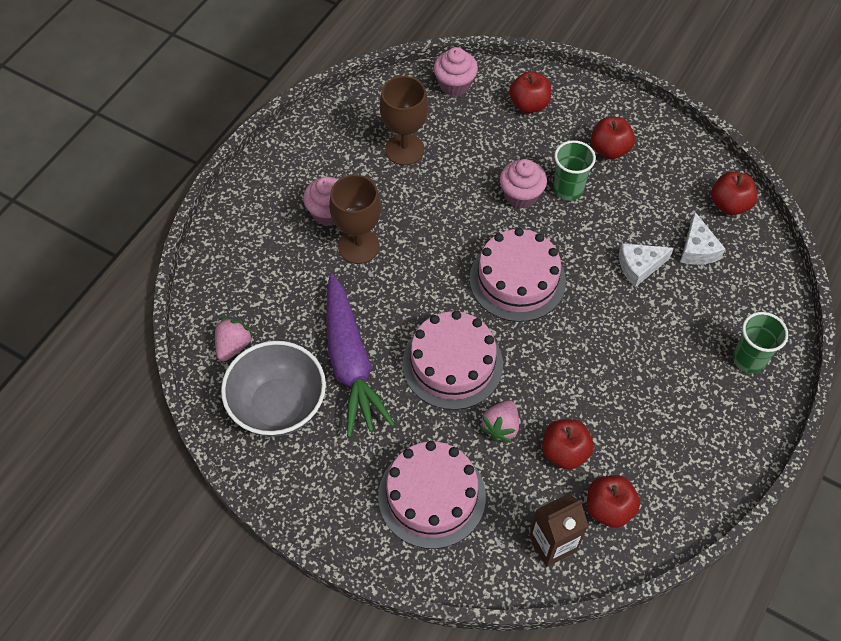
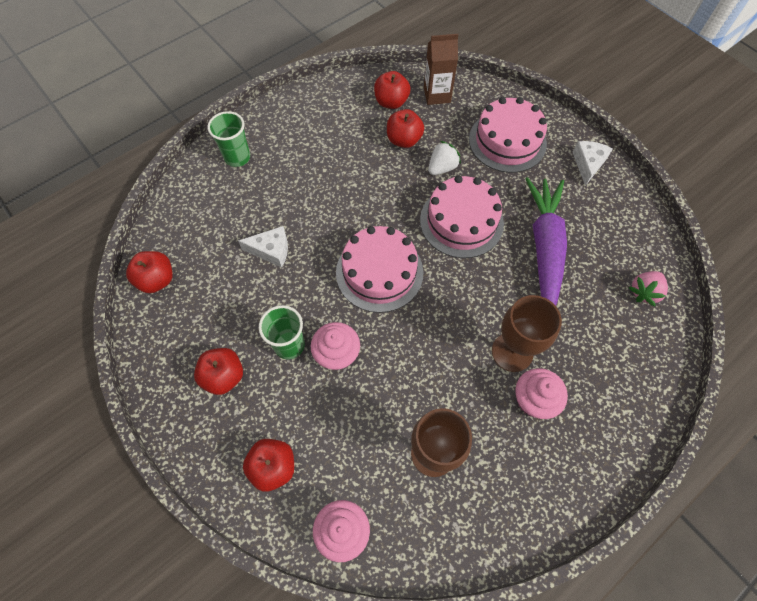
camera: 160 degrees left, 5 degrees up
grey bowl [221,341,326,437] -> none
pink strawberry [480,400,519,442] -> white strawberry [428,141,461,175]
white cheese [680,212,725,265] -> white cheese moved to [573,141,613,186]

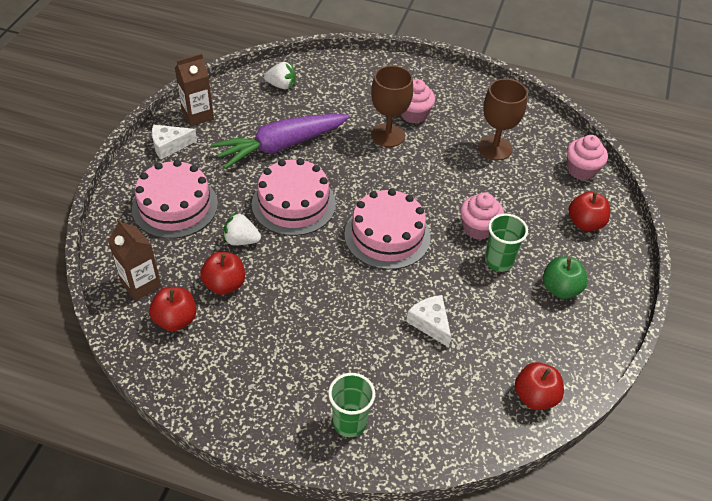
camera: 125 degrees left, 15 degrees down
red apple [194,348,243,395] -> green apple [543,256,588,299]
pink strawberry [628,271,668,306] -> white strawberry [264,62,295,89]
none -> brown carton [175,53,214,126]

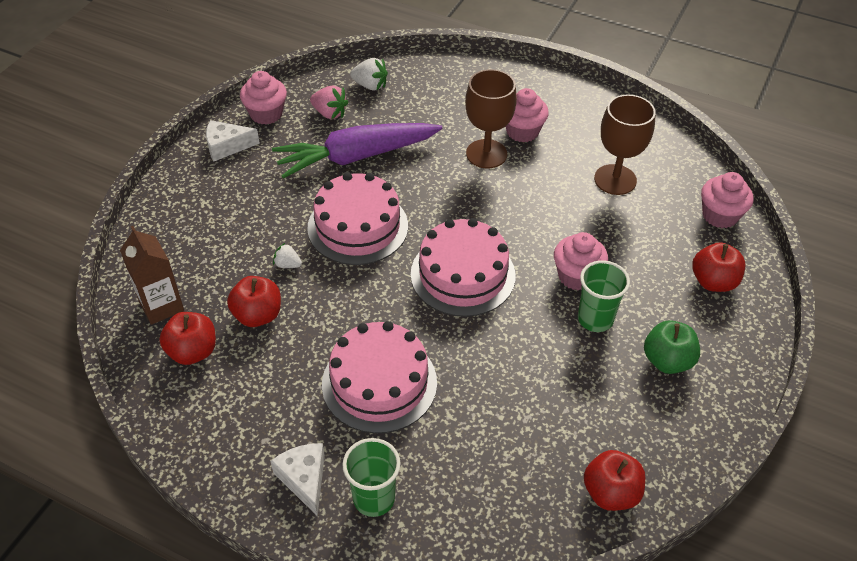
camera: 10 degrees right, 0 degrees up
pink cake [132,160,218,239] -> pink cake moved to [322,321,437,433]
brown carton [175,53,214,126] -> pink cupcake [240,71,287,124]
white strawberry [223,212,261,245] -> white strawberry [273,243,302,268], size x0.64
white cheese [406,295,451,347] -> white cheese moved to [271,443,325,517]
none -> pink strawberry [310,86,348,119]

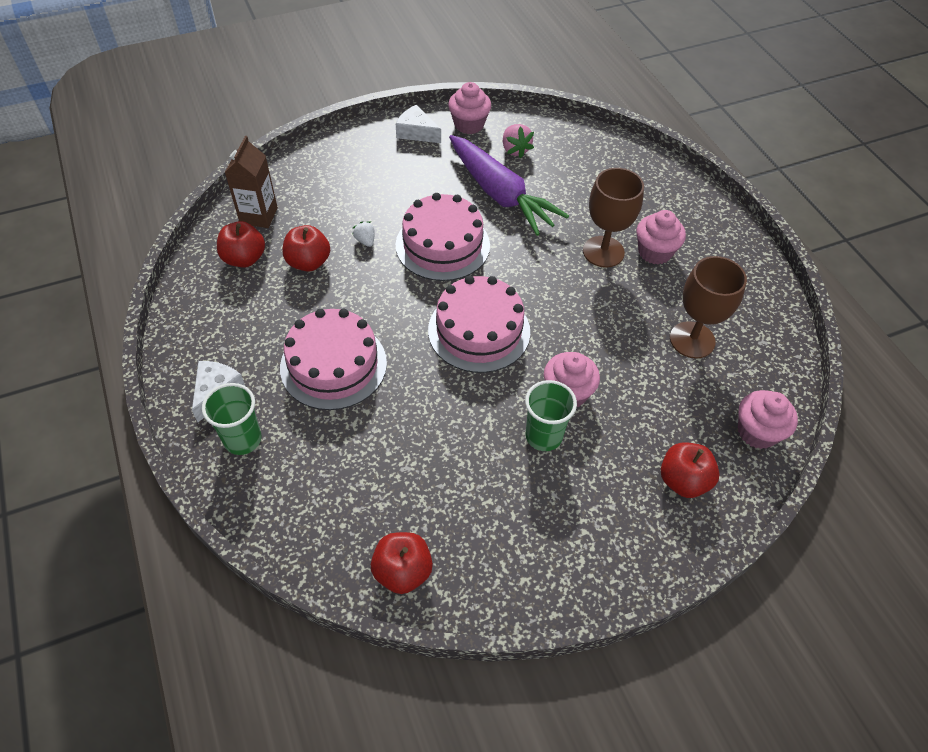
camera: 40 degrees right, 5 degrees up
purple carrot [272,123,442,179] -> purple carrot turned 150 degrees counterclockwise [449,135,569,236]
white strawberry [350,58,388,91] -> none
green apple [644,320,700,374] -> none

